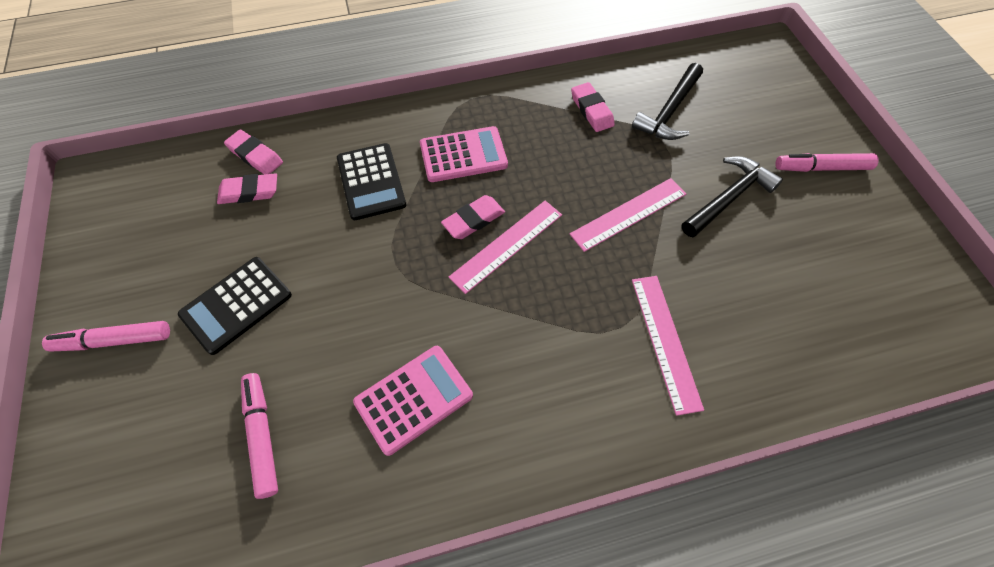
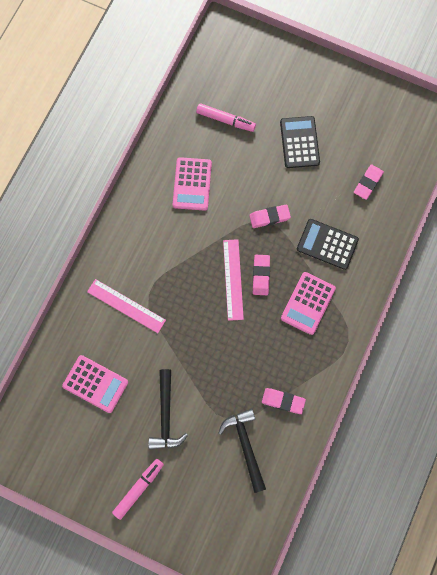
camera: 130 degrees right, 15 degrees up
pink marker [42,321,170,352] -> none
pink eraser [224,130,283,175] -> pink eraser moved to [249,204,291,228]
pink ruler [570,178,686,252] -> none
none -> pink calculator [62,355,128,413]

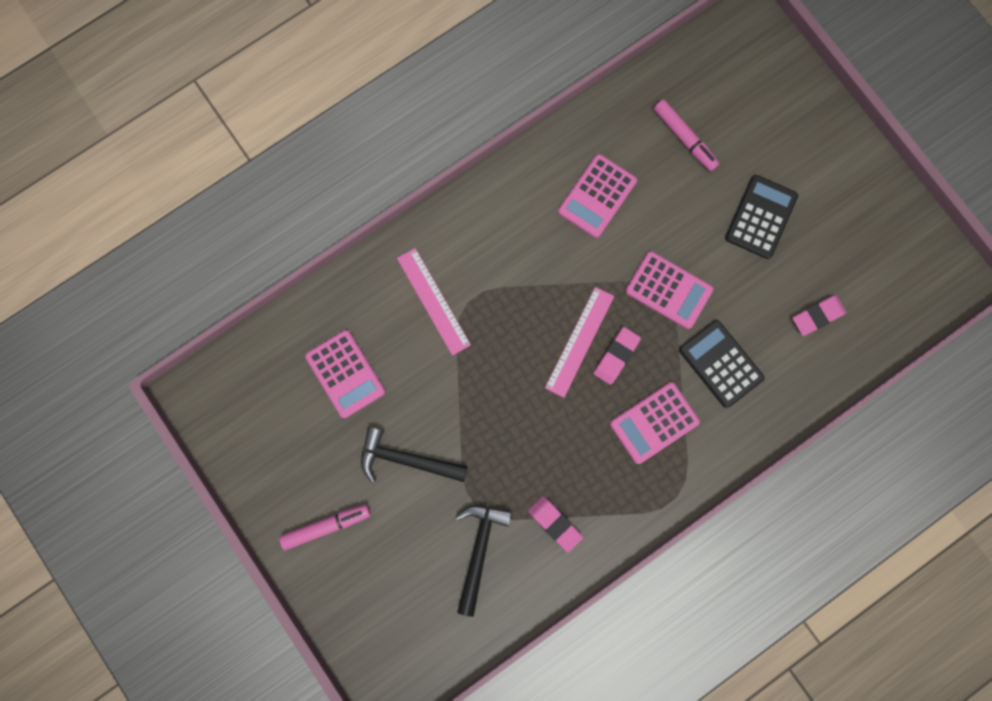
camera: 30 degrees right, 5 degrees up
black hammer [148,369,188,450] -> black hammer turned 75 degrees clockwise [361,427,468,483]
pink eraser [249,204,291,228] -> pink calculator [625,251,713,329]

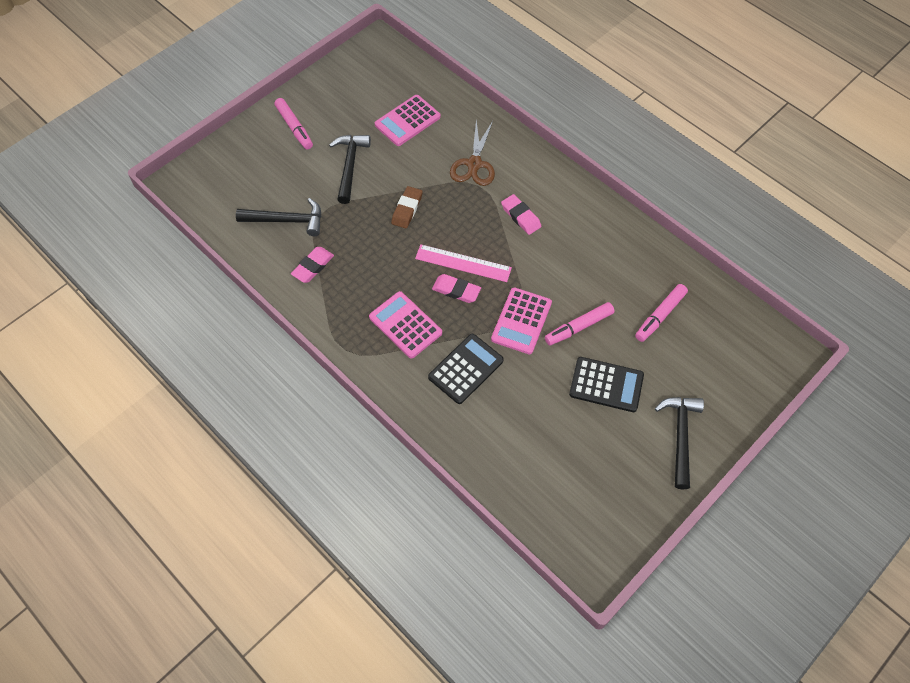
camera: 80 degrees right, 20 degrees down
pink ruler [397,248,471,356] -> brown scissors [450,120,495,186]
pink calculator [558,154,637,238] -> none
pink eraser [792,295,846,336] -> pink eraser moved to [501,194,541,235]
none -> brown eraser [391,186,423,229]
none -> pink marker [545,302,615,345]
none -> black hammer [655,397,704,489]

